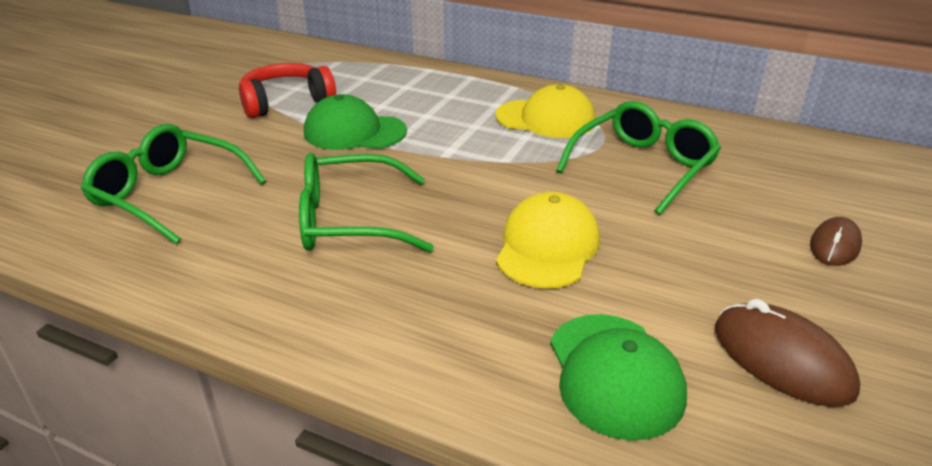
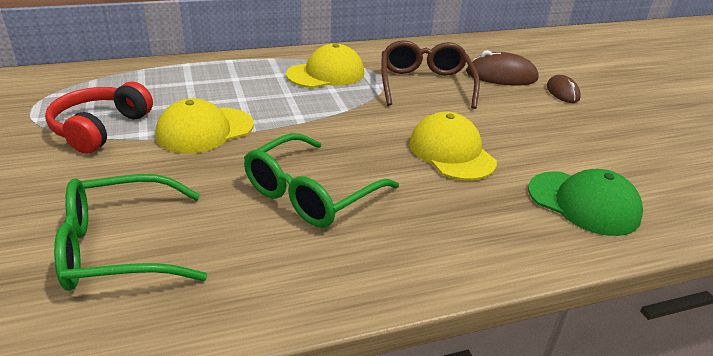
camera: 45 degrees left, 0 degrees up
green cap [304,94,407,150] -> yellow cap [156,98,254,154]
green glasses [556,101,721,215] -> brown glasses [381,40,480,109]
brown mouse [715,299,860,407] -> brown mouse moved to [466,50,538,85]

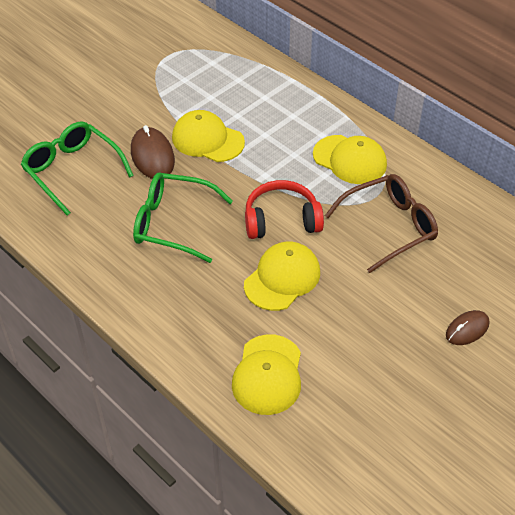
camera: 65 degrees right, 15 degrees up
red headphones [45,82,153,154] -> red headphones moved to [245,180,324,239]
brown mouse [466,50,538,85] -> brown mouse moved to [131,125,175,179]
green cap [528,169,643,236] -> yellow cap [232,334,301,415]

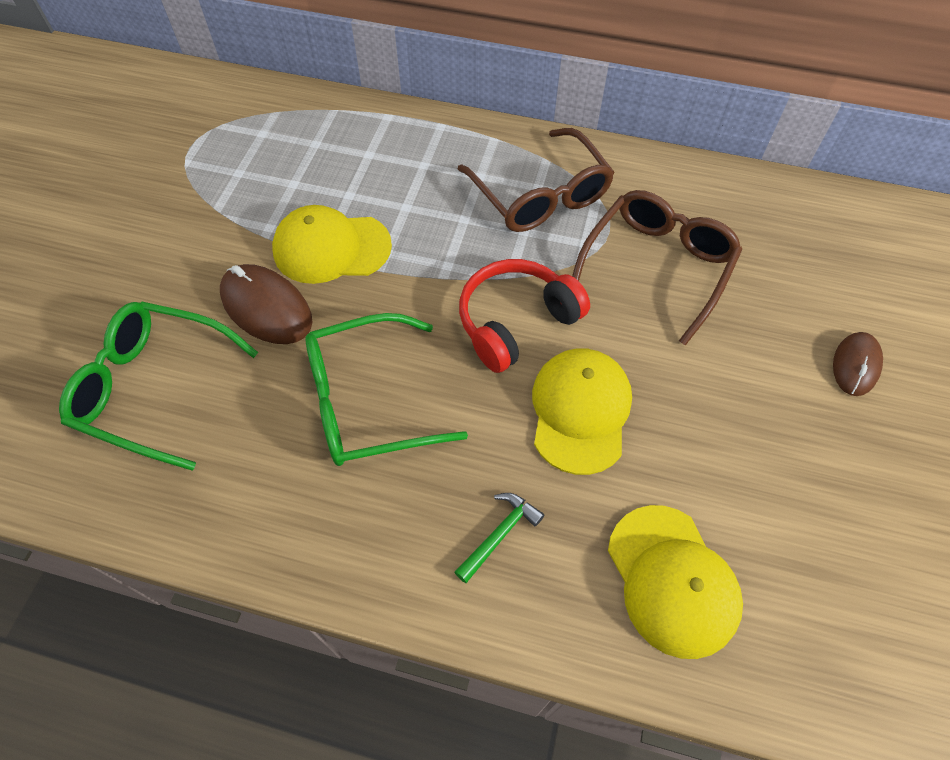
camera: 30 degrees left, 10 degrees up
yellow cap [313,135,387,184] -> brown glasses [458,128,615,232]
none -> green hammer [454,493,544,583]

